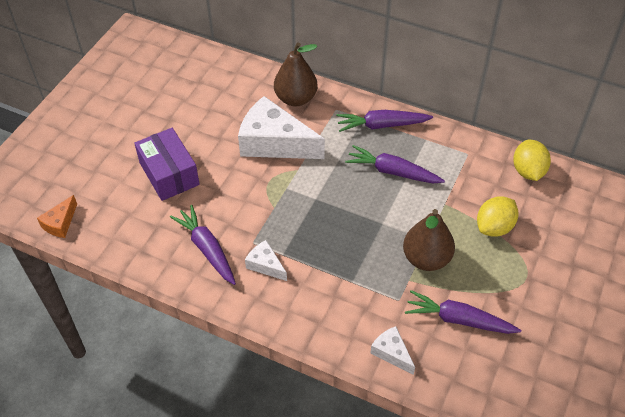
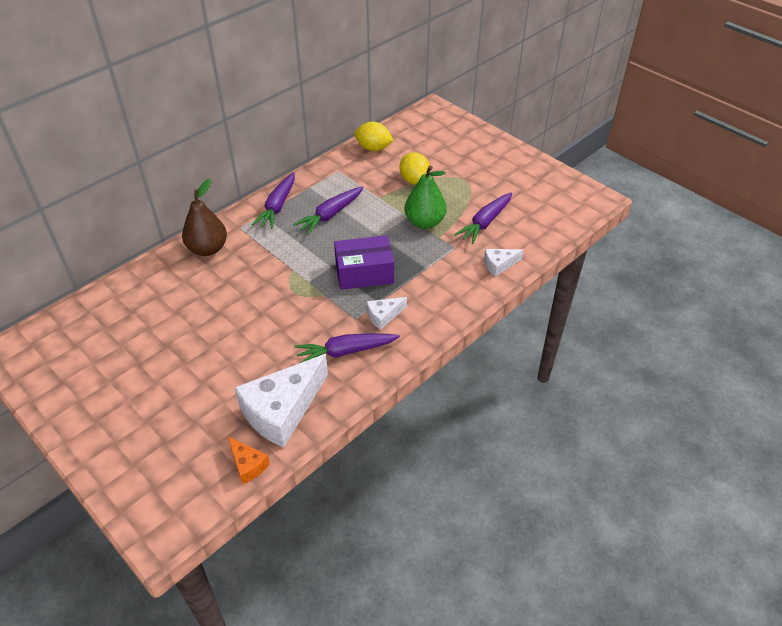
camera: 70 degrees left, 5 degrees down
purple box [134,128,200,201] -> purple box moved to [334,235,394,290]
white cheese [238,96,325,159] -> white cheese moved to [235,354,328,448]
brown pear [403,209,455,271] -> green pear [405,166,447,229]

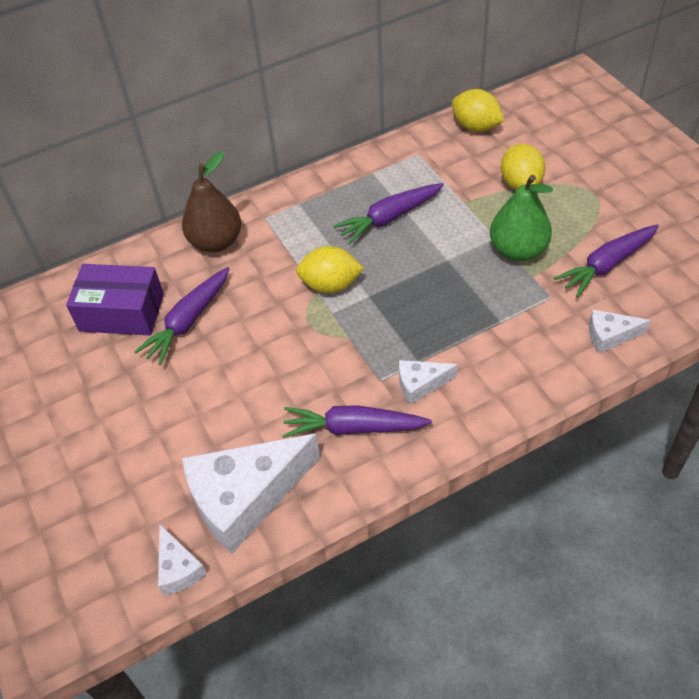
camera: 20 degrees right, 5 degrees up
orange cheese [228,437,270,484] -> white cheese [158,524,207,595]
purple carrot [252,172,295,229] -> purple carrot moved to [134,267,230,365]
purple box [334,235,394,290] -> purple box moved to [66,264,164,335]
none -> yellow lemon [296,246,364,293]

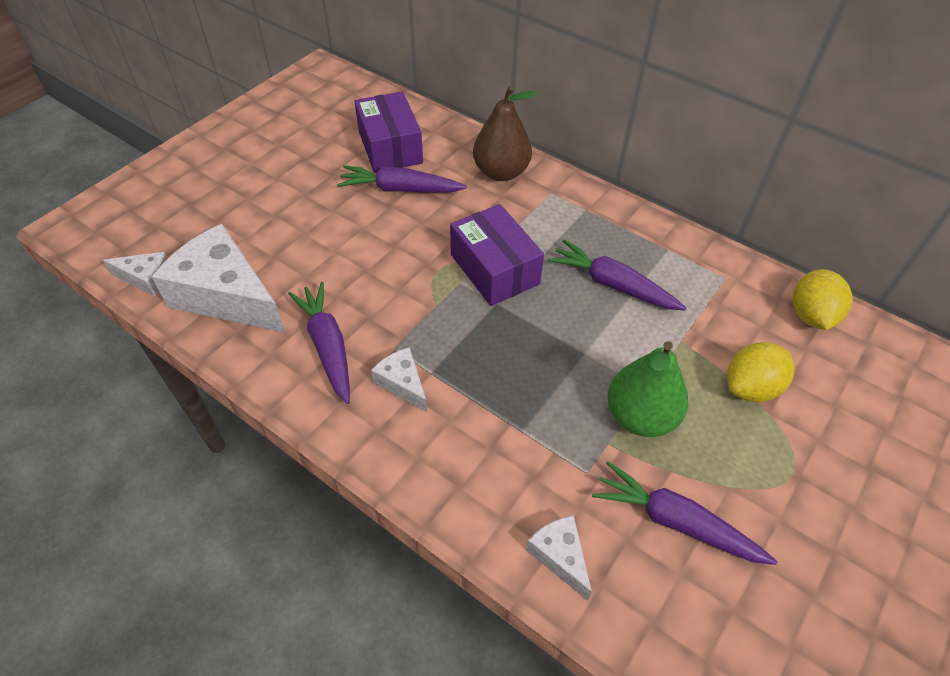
camera: 60 degrees right, 0 degrees up
white cheese [158,524,207,595] -> white cheese turned 120 degrees counterclockwise [103,252,168,296]
yellow lemon [296,246,364,293] -> purple box [450,204,544,306]

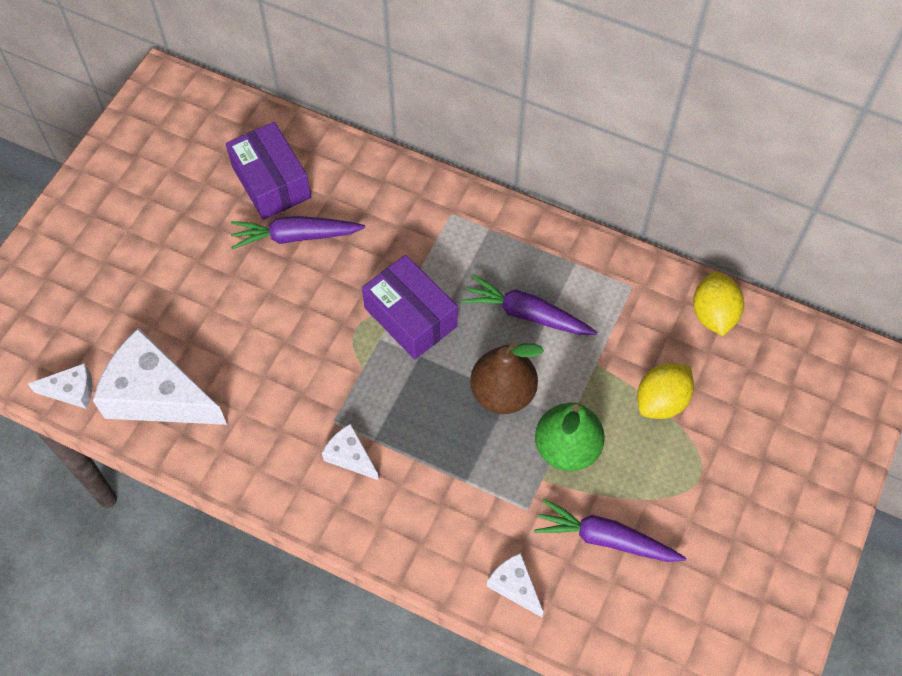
camera: 10 degrees left, 10 degrees up
purple carrot [288,282,350,404] -> none
brown pear [473,85,537,181] -> brown pear moved to [470,341,544,414]

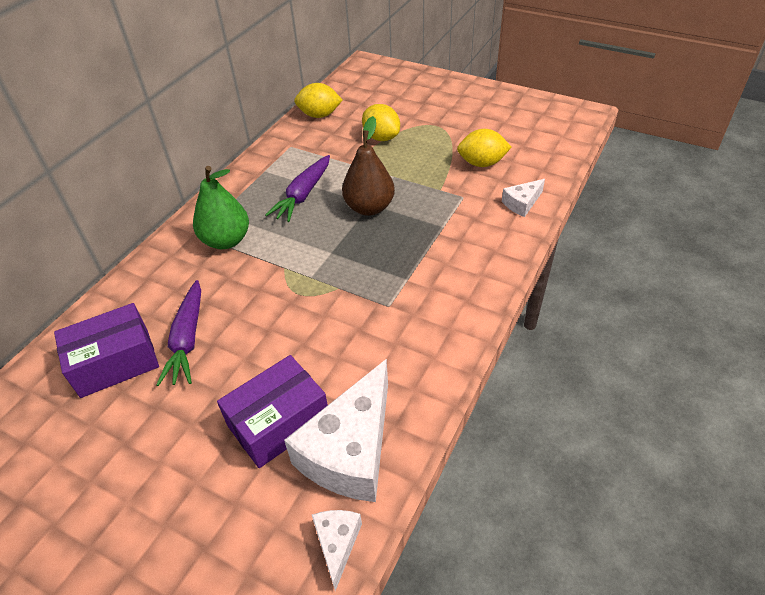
camera: 85 degrees left, 15 degrees down
white cheese [322,424,379,480] -> none
purple box [362,255,458,360] -> purple box moved to [217,355,328,468]
purple carrot [534,498,686,562] -> yellow lemon [457,129,511,167]
green pear [535,403,605,471] -> green pear moved to [193,166,249,249]

